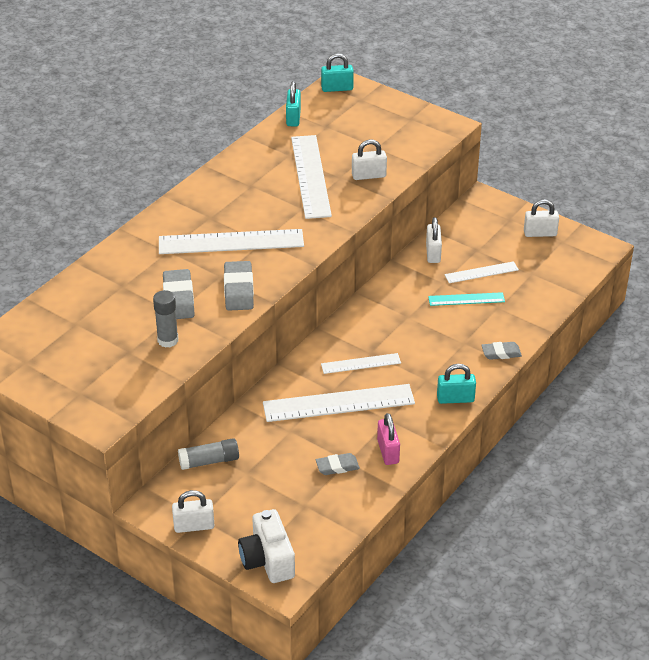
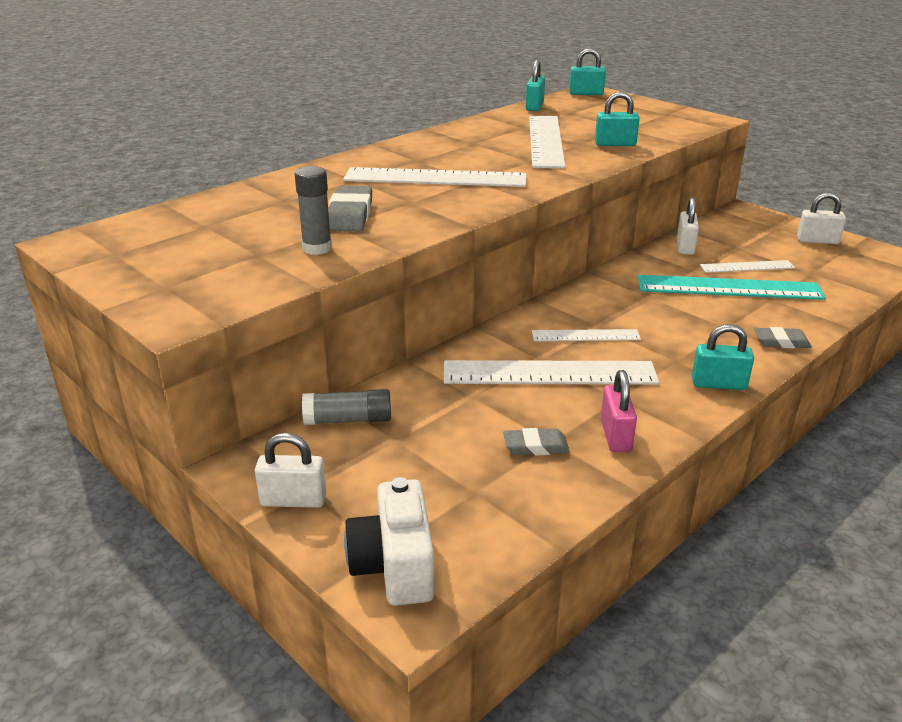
camera: 10 degrees right, 10 degrees down
grey eraser [224,261,254,311] -> none
white padlock [352,139,387,180] -> turquoise padlock [595,92,640,146]
turquoise ruler [428,292,505,306] -> turquoise ruler [638,275,826,300], size x1.85

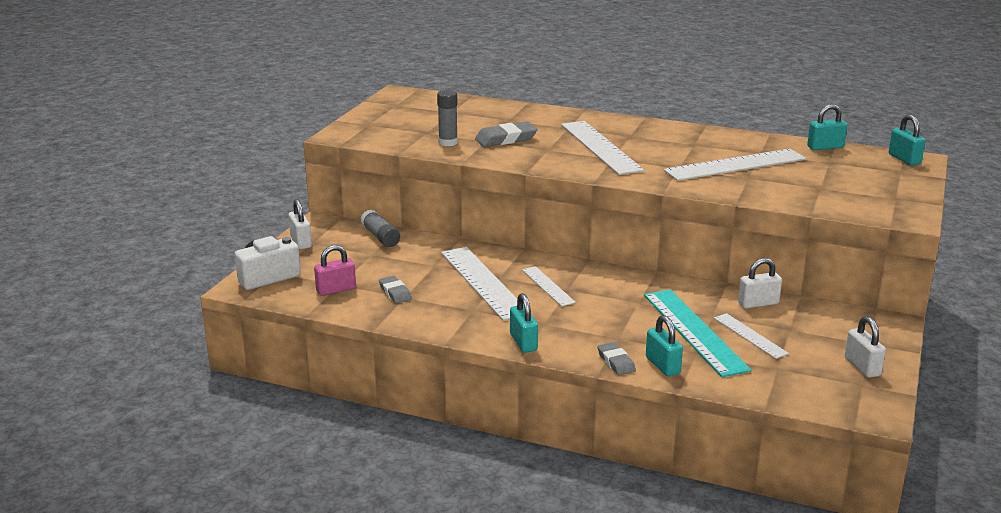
camera: 65 degrees right, 5 degrees down
turquoise padlock [595,92,640,146] -> turquoise padlock moved to [646,315,683,376]
pink padlock [601,370,637,452] -> pink padlock moved to [314,245,356,296]

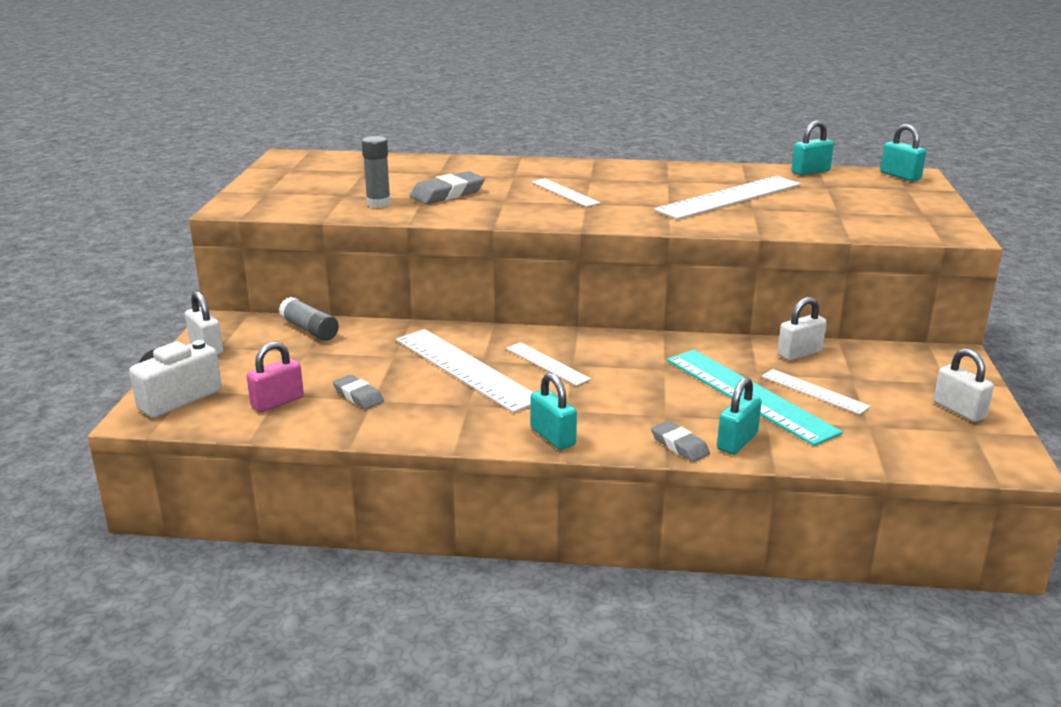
camera: 15 degrees left, 0 degrees up
white ruler [561,121,644,175] -> white ruler [531,179,601,207], size x0.54
turquoise padlock [646,315,683,376] -> turquoise padlock turned 75 degrees clockwise [717,377,762,455]

